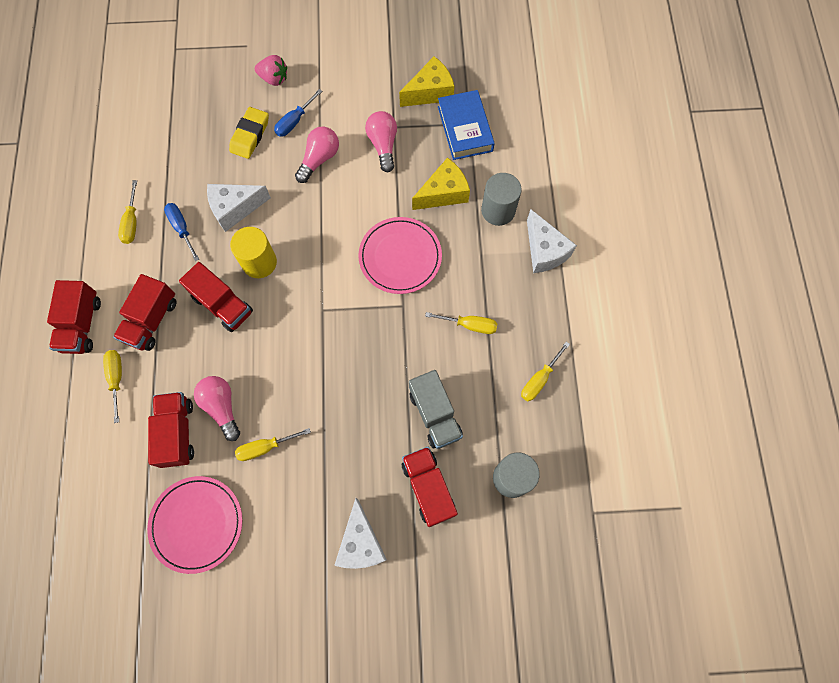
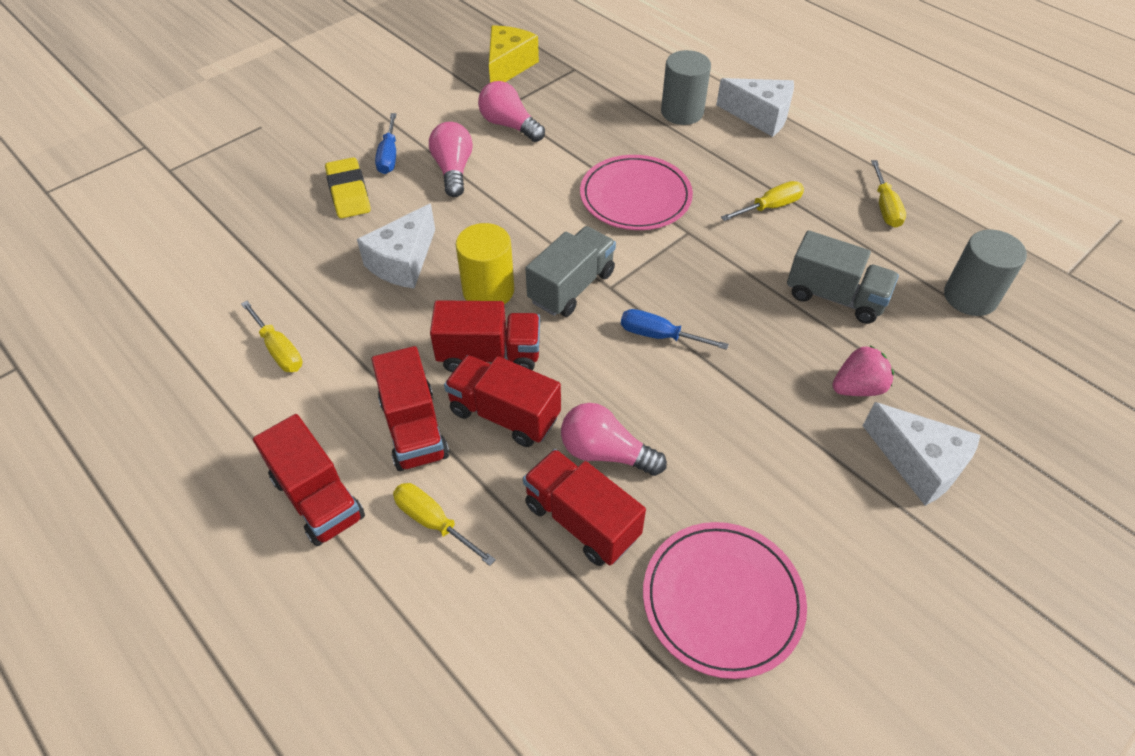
camera: 40 degrees left, 20 degrees down
blue screwdriver [164,203,199,261] -> blue screwdriver moved to [621,309,729,350]
yellow screwdriver [235,428,311,461] -> none
pink strawberry [255,55,287,86] -> pink strawberry moved to [832,345,894,396]
red truck [401,447,458,527] -> red truck moved to [444,355,561,447]
yellow cheese [412,157,470,210] -> none
blue book [438,90,495,160] -> none
none -> grey truck [525,226,616,317]

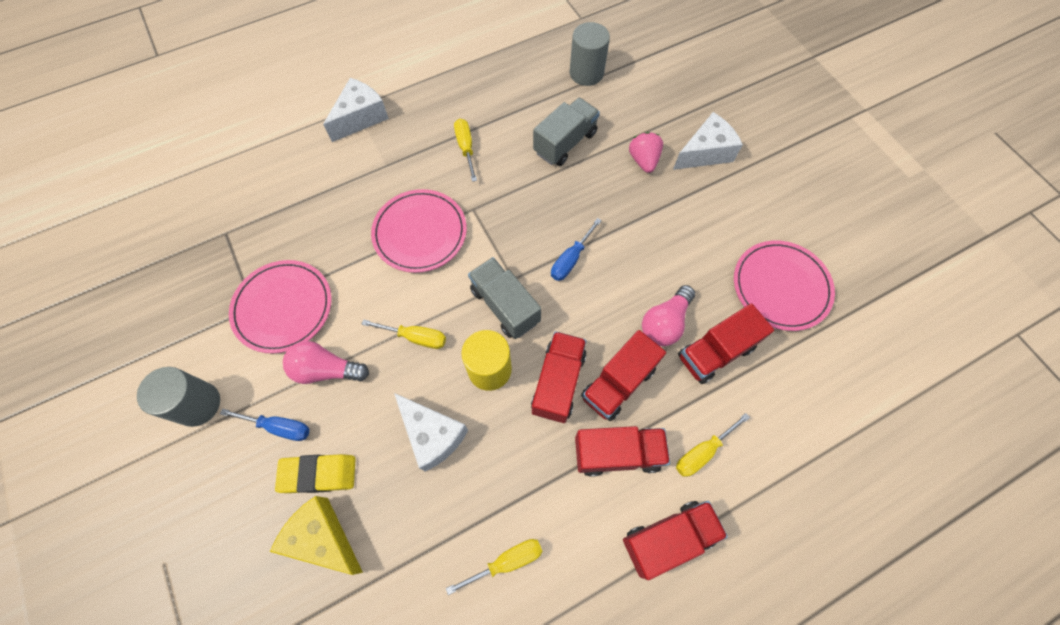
camera: 75 degrees left, 15 degrees up
pink light bulb [478,81,545,142] -> pink plate [229,260,332,353]
yellow cheese [489,25,539,83] -> yellow cheese moved to [270,496,363,575]
grey cylinder [661,50,711,125] -> grey cylinder moved to [137,367,220,427]
yellow screwdriver [871,160,906,228] -> yellow screwdriver moved to [361,319,446,349]

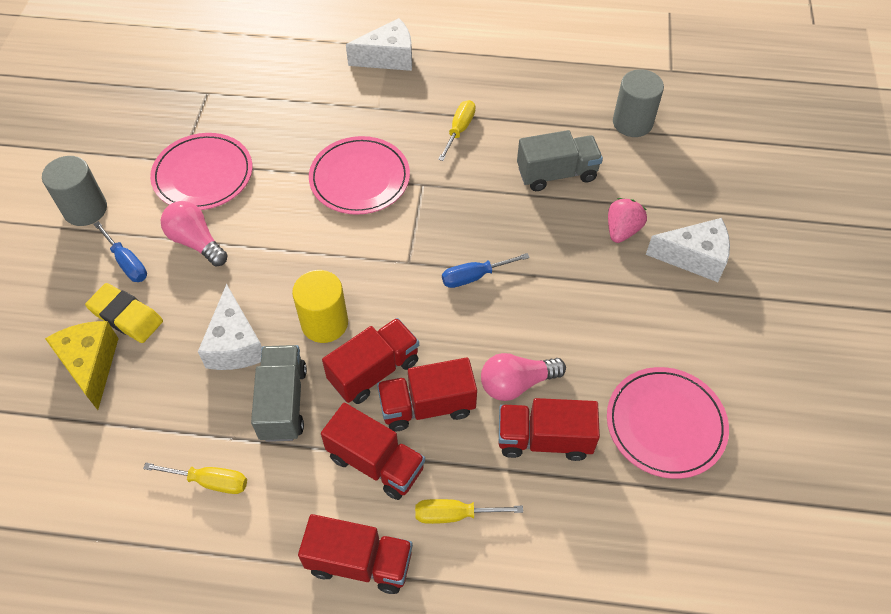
camera: 35 degrees right, 10 degrees down
yellow screwdriver [361,319,446,349] -> none
grey truck [468,257,541,339] -> grey truck moved to [251,345,307,442]

